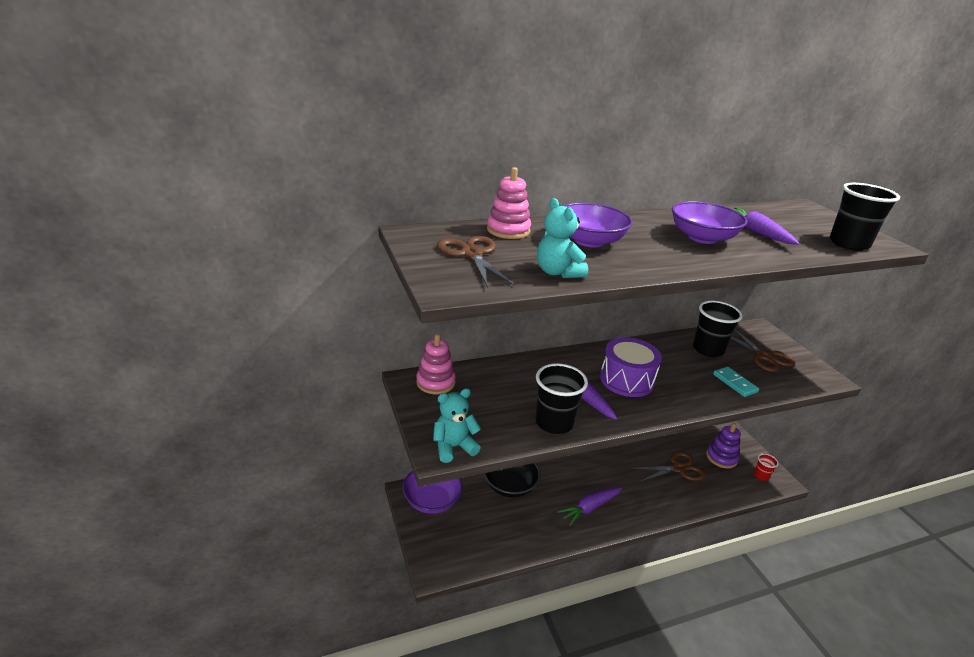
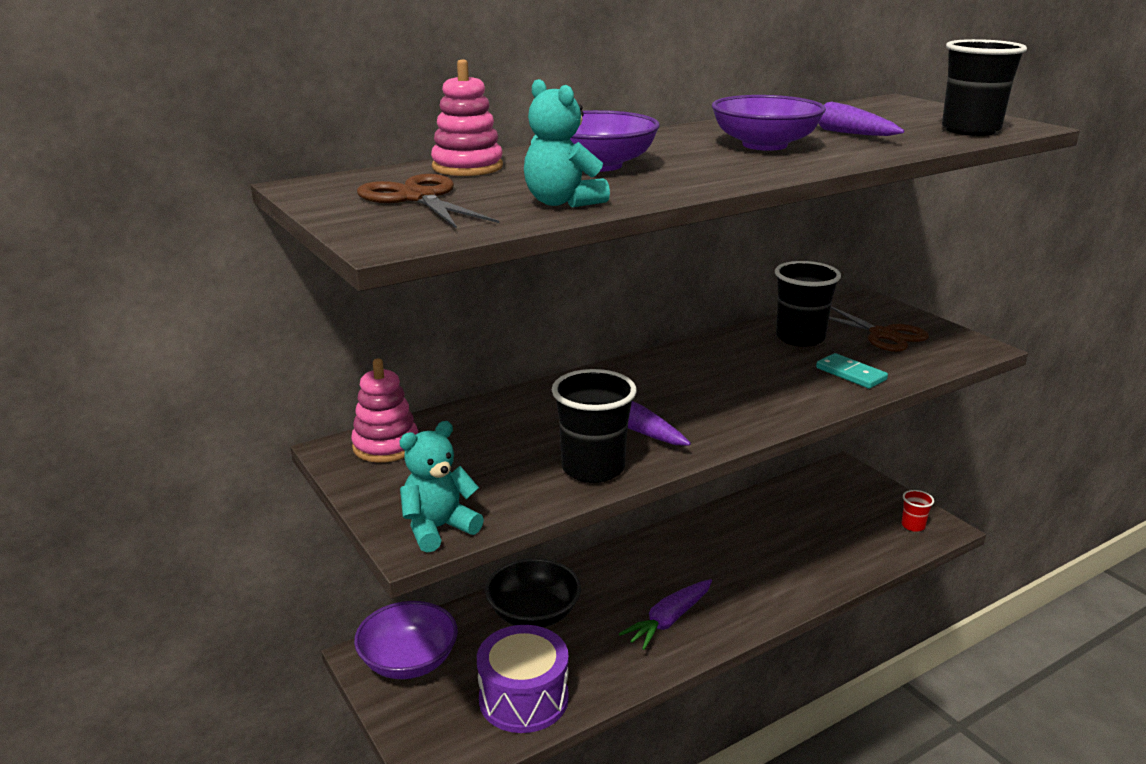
camera: 10 degrees left, 5 degrees down
purple drum [600,337,662,397] -> purple drum moved to [477,625,569,733]
brown scissors [631,452,706,482] -> none
purple stacking toy [706,423,741,469] -> none

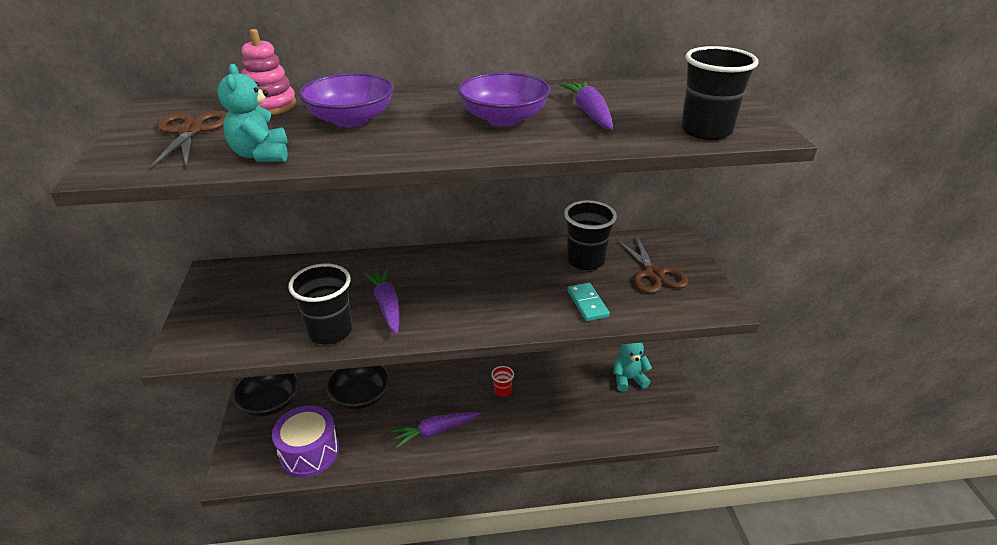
camera: 25 degrees right, 10 degrees up
pink stacking toy [351,359,418,463] -> none
purple bowl [354,601,458,679] -> black bowl [232,373,299,417]
turquoise teddy bear [399,421,484,553] -> turquoise teddy bear moved to [613,342,652,392]
red cup [901,490,934,532] -> red cup moved to [491,366,514,397]

